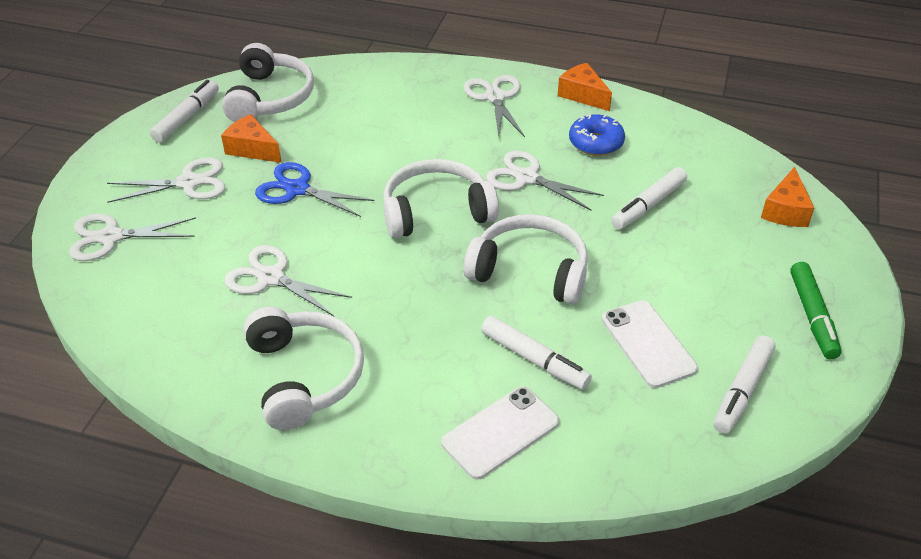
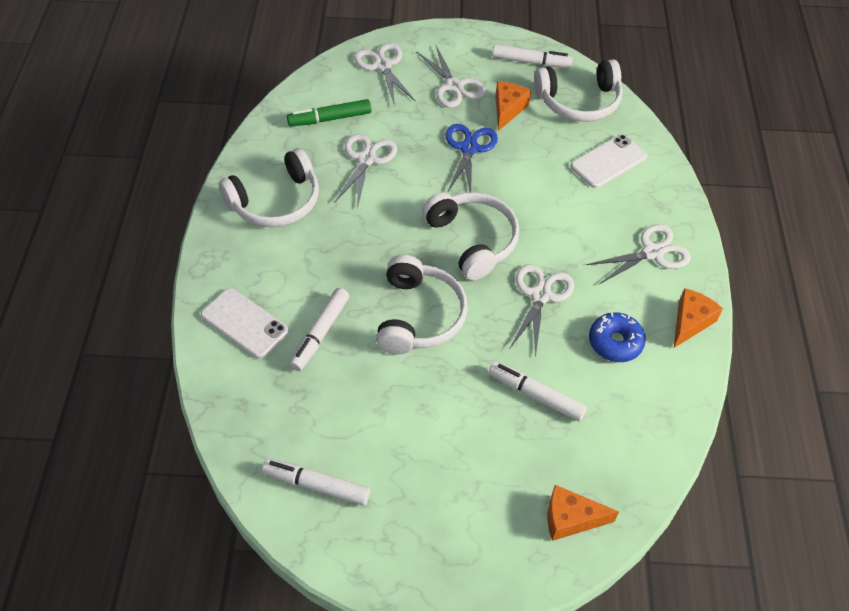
camera: 75 degrees right, 10 degrees up
white phone [602,300,698,388] -> white phone moved to [570,134,647,188]
green marker [790,262,842,359] -> green marker moved to [287,99,371,126]

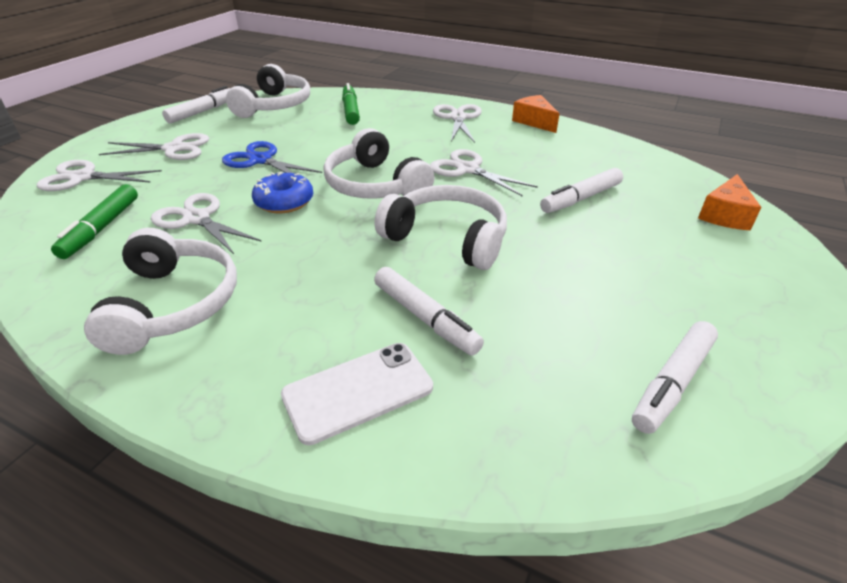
camera: 65 degrees left, 15 degrees down
white headphones [422,192,519,280] -> white headphones turned 120 degrees counterclockwise [324,128,435,199]
orange cheese [495,82,531,131] -> none
white phone [570,134,647,188] -> green marker [342,83,360,125]
blue donut [589,312,646,362] -> blue donut moved to [252,172,313,213]

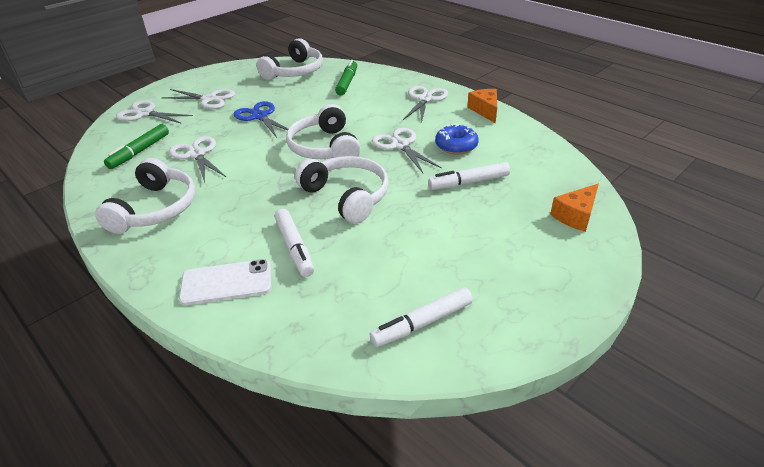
camera: 20 degrees right, 0 degrees up
white marker [162,86,231,123] -> none
blue donut [252,172,313,213] -> blue donut moved to [435,124,479,155]

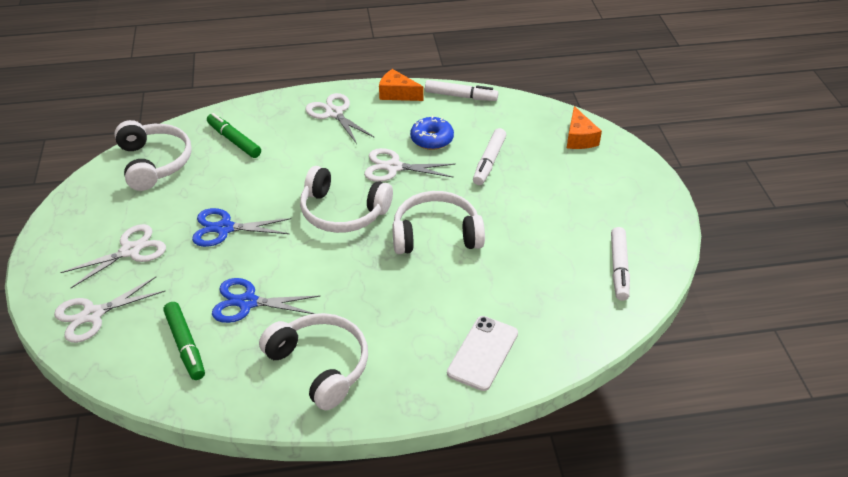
camera: 55 degrees left, 5 degrees up
white scissors [169,136,226,183] -> blue scissors [212,278,320,323]
white marker [275,209,314,277] -> white marker moved to [425,80,498,101]

